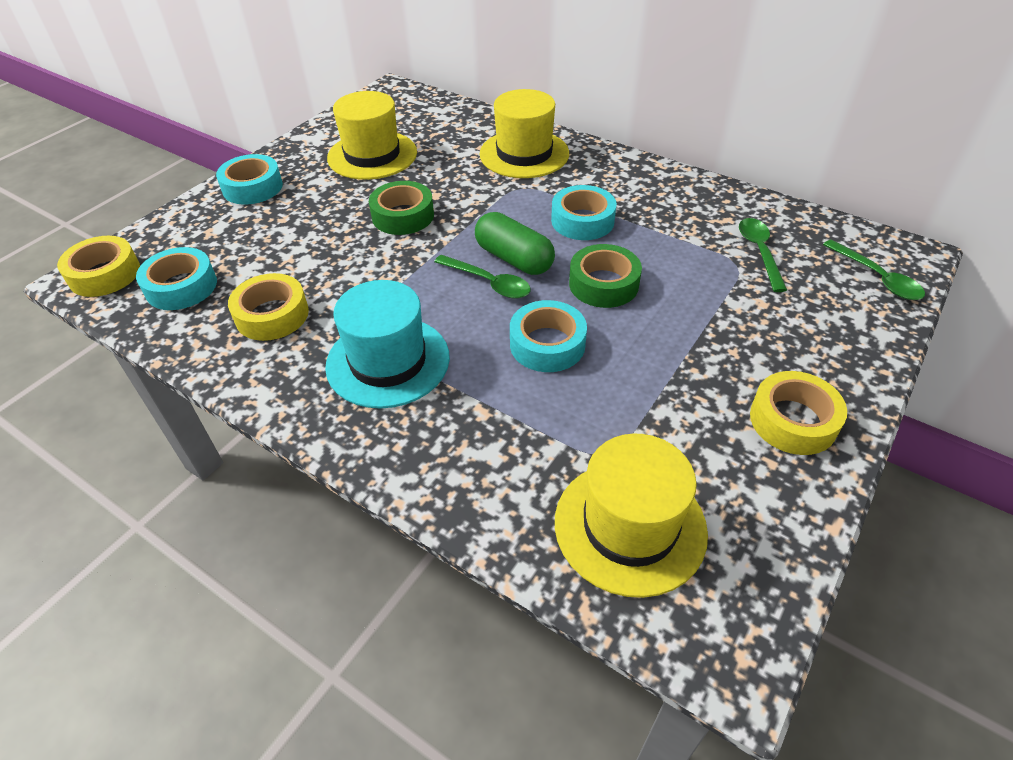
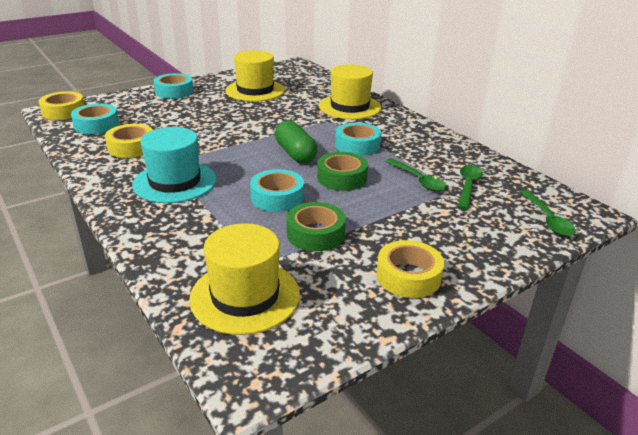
camera: 20 degrees right, 15 degrees down
green tape [369,181,434,235] -> green tape moved to [286,202,346,251]
green spoon [434,255,531,299] -> green spoon moved to [385,158,446,191]

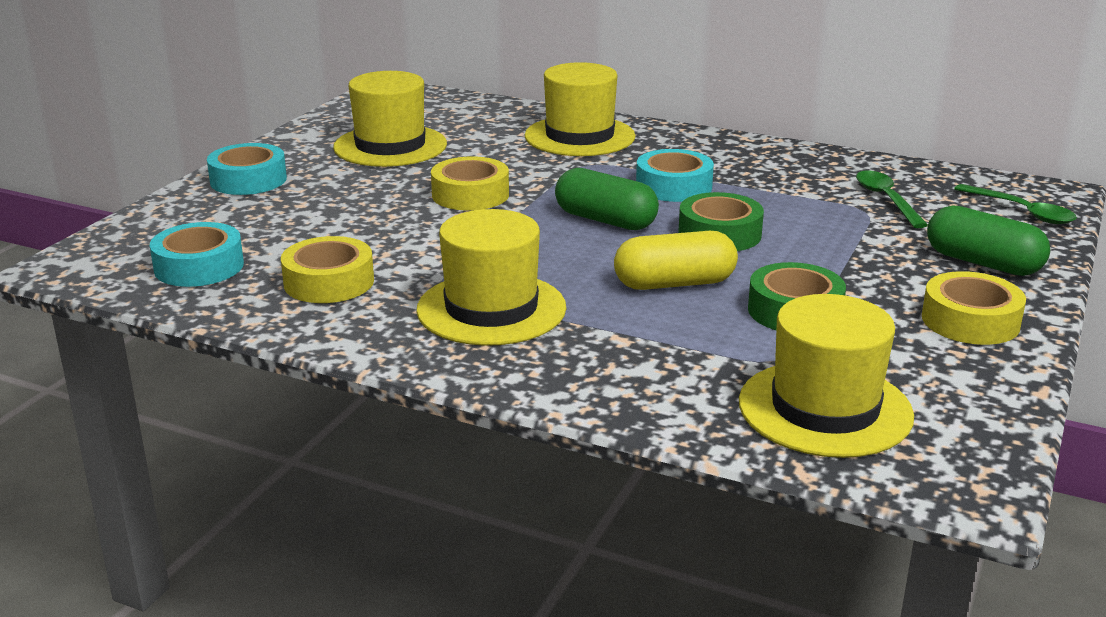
camera: 30 degrees left, 5 degrees down
yellow tape [38,91,85,120] -> yellow tape moved to [431,156,509,210]
turquoise hat [132,127,216,203] -> yellow hat [416,209,566,346]
turquoise tape [250,169,304,212] -> yellow capsule [614,231,738,290]
green spoon [385,158,446,191] -> none
none -> green capsule [927,205,1050,276]

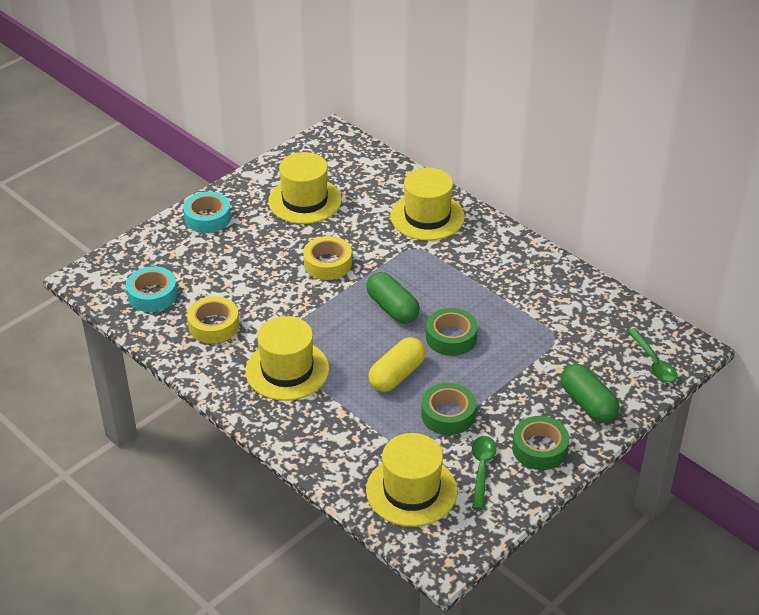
camera: 20 degrees right, 15 degrees up
yellow capsule [614,231,738,290] -> yellow capsule turned 60 degrees counterclockwise [368,337,426,392]
turquoise tape [636,149,714,202] -> none
green spoon [856,171,928,228] -> green spoon moved to [472,436,497,510]
yellow tape [922,271,1026,345] -> green tape [512,416,569,470]

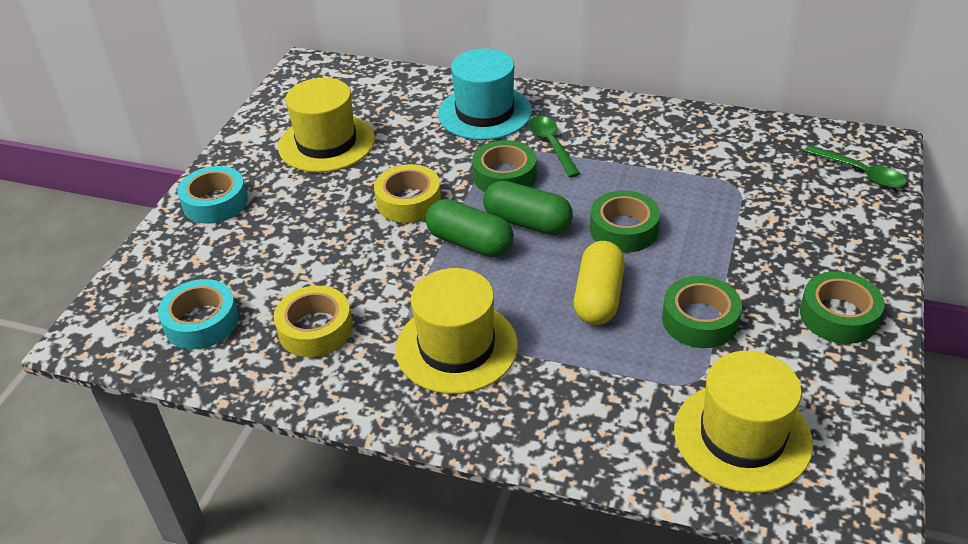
camera: 25 degrees left, 0 degrees up
yellow hat [390,168,465,241] -> turquoise hat [438,49,532,140]
green spoon [472,436,497,510] -> green spoon moved to [529,116,580,178]
green capsule [561,364,619,422] -> green capsule moved to [426,199,514,257]
none -> green tape [472,140,537,192]

